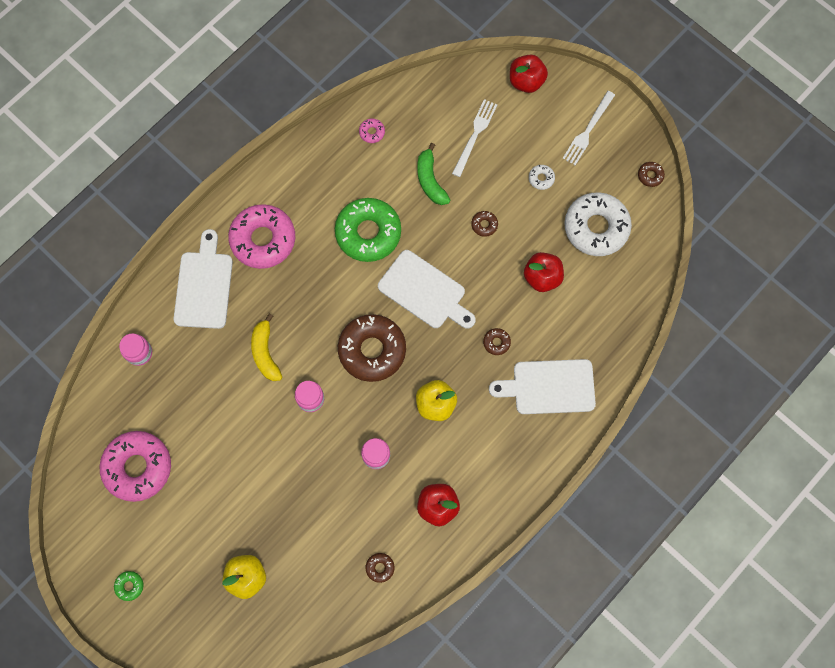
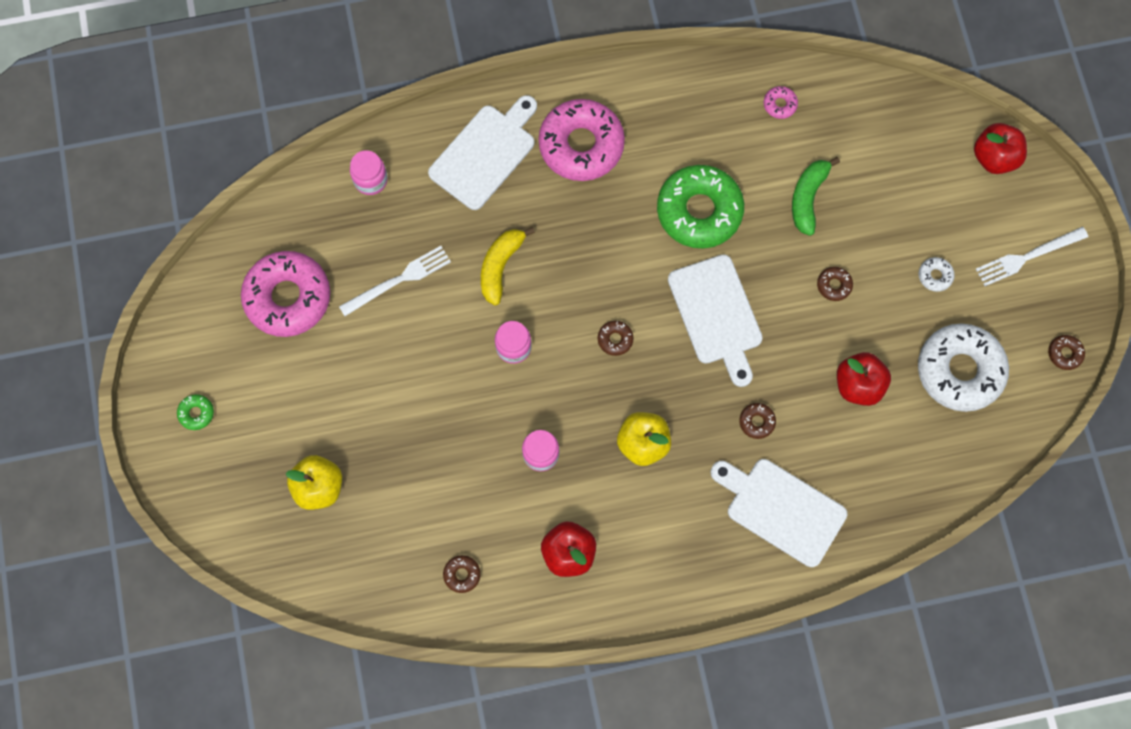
camera: 35 degrees right, 0 degrees up
brown donut [338,314,406,382] -> brown donut [598,321,634,356], size x0.40
white fork [452,99,497,177] -> white fork moved to [339,246,451,316]

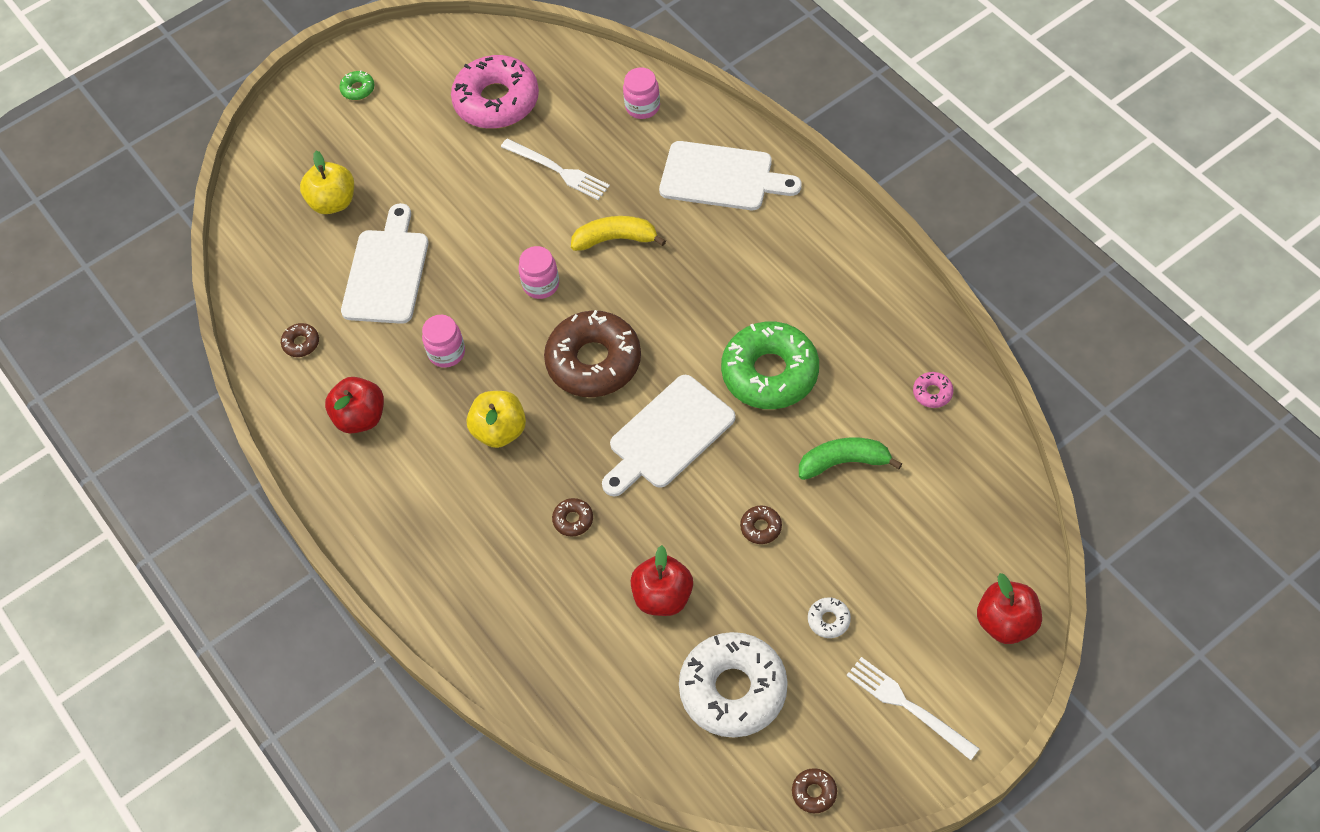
camera: 70 degrees right, 15 degrees down
pink donut [539,99,625,181] -> none
brown donut [598,321,634,356] -> brown donut [544,310,641,397], size x2.47
white cutting board [711,459,847,567] -> white cutting board moved to [341,203,428,324]

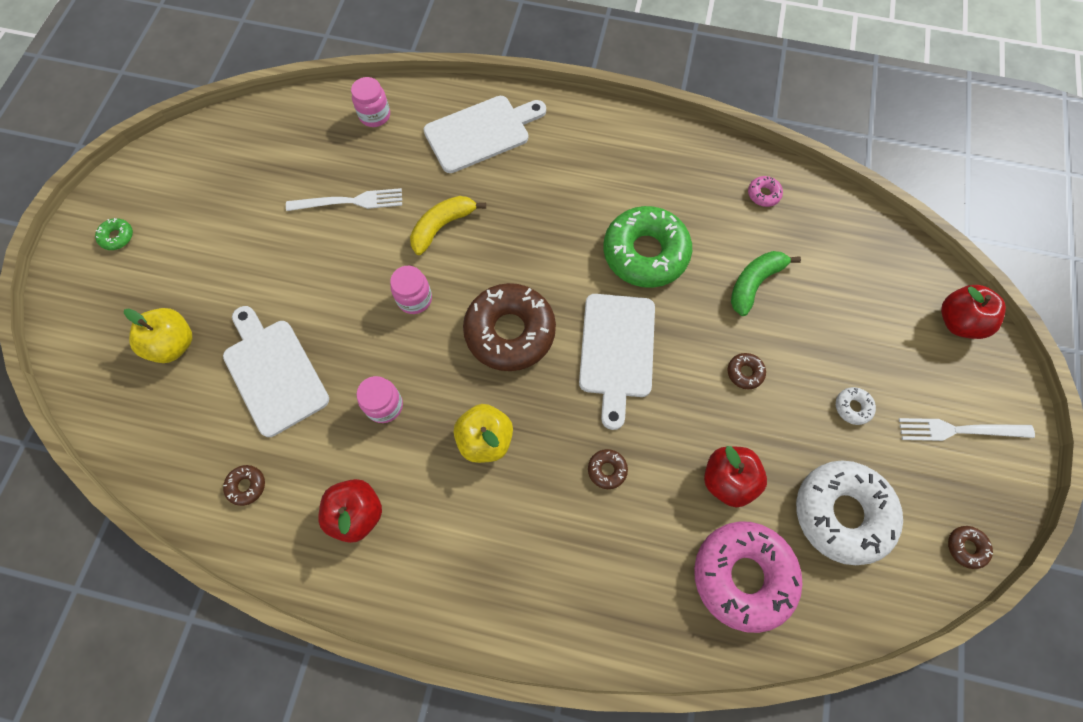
camera: 45 degrees left, 10 degrees up
pink donut [451,55,539,129] -> pink donut moved to [694,521,802,633]

